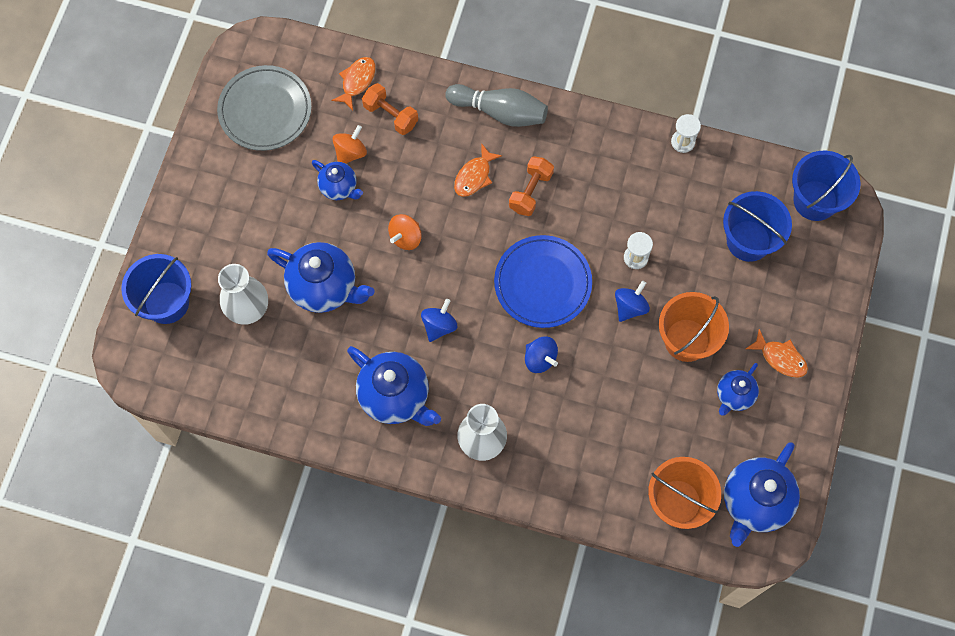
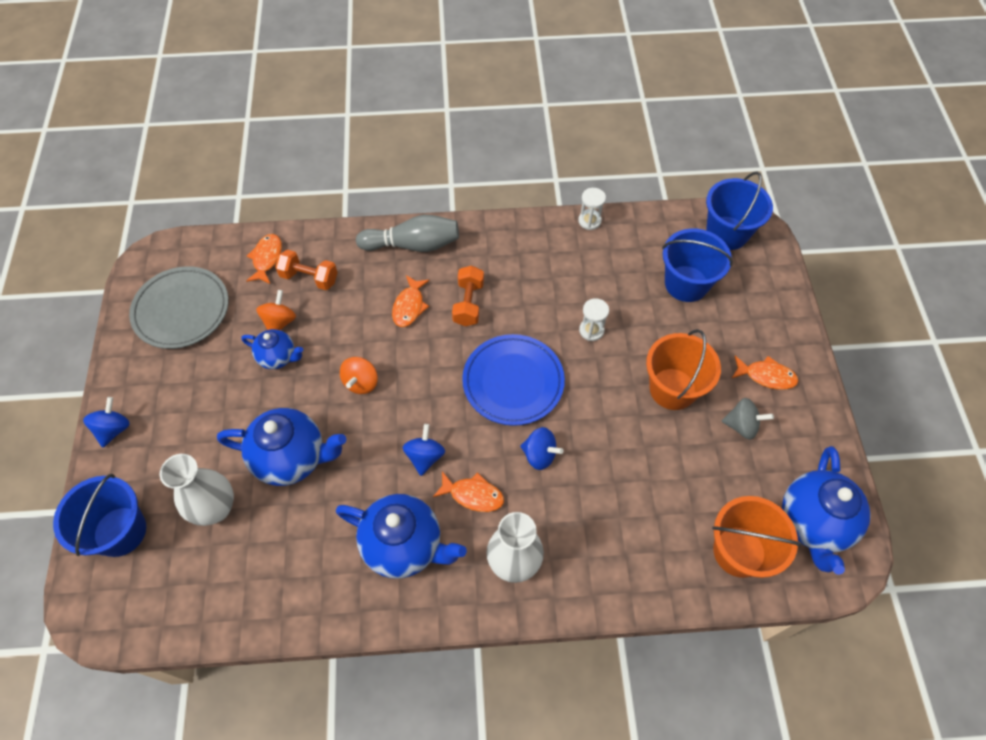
camera: 20 degrees left, 10 degrees down
blue spinning top [615,281,650,322] -> blue spinning top moved to [83,397,130,447]
blue teapot [717,363,759,415] -> grey spinning top [722,398,774,440]
none -> orange fish [433,471,504,512]

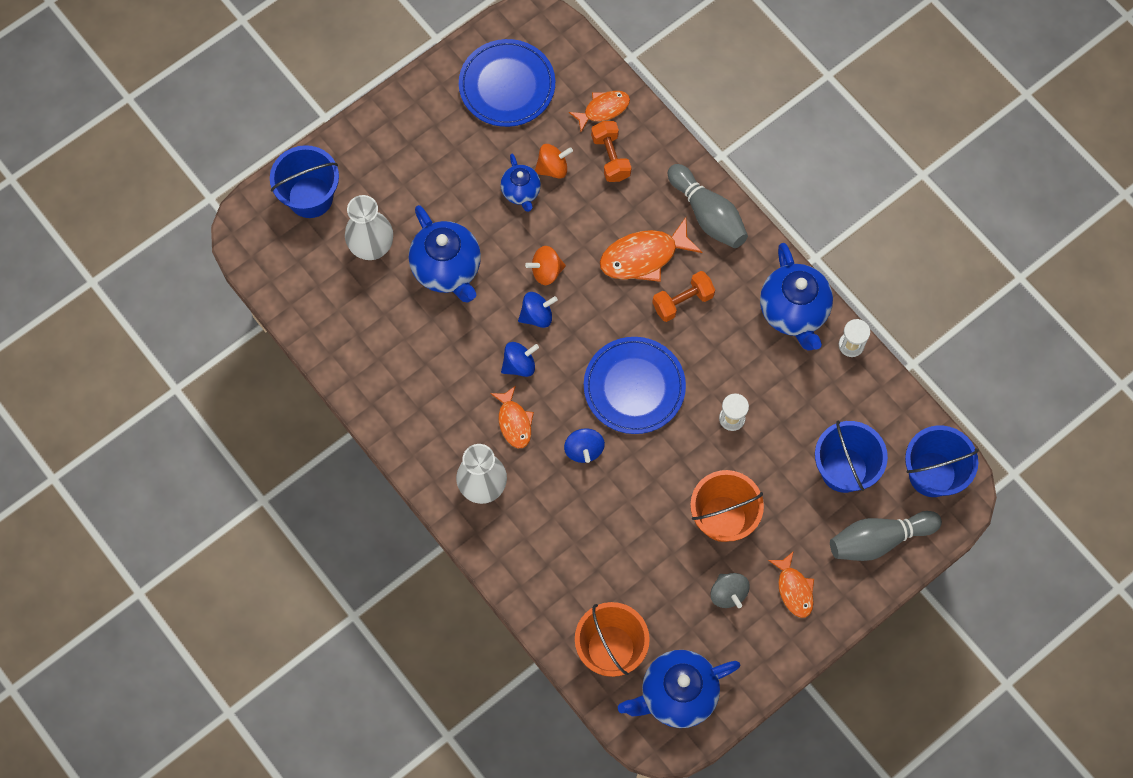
camera: 55 degrees right, 10 degrees up
blue spinning top [83,397,130,447] -> blue spinning top moved to [518,292,558,328]
grey plate [129,266,229,349] -> blue plate [459,39,555,127]
blue teapot [336,494,467,579] -> blue teapot moved to [760,243,833,351]
orange fish [392,275,430,327] -> orange fish [600,217,702,282], size x1.60
none -> grey bowling pin [830,511,942,561]

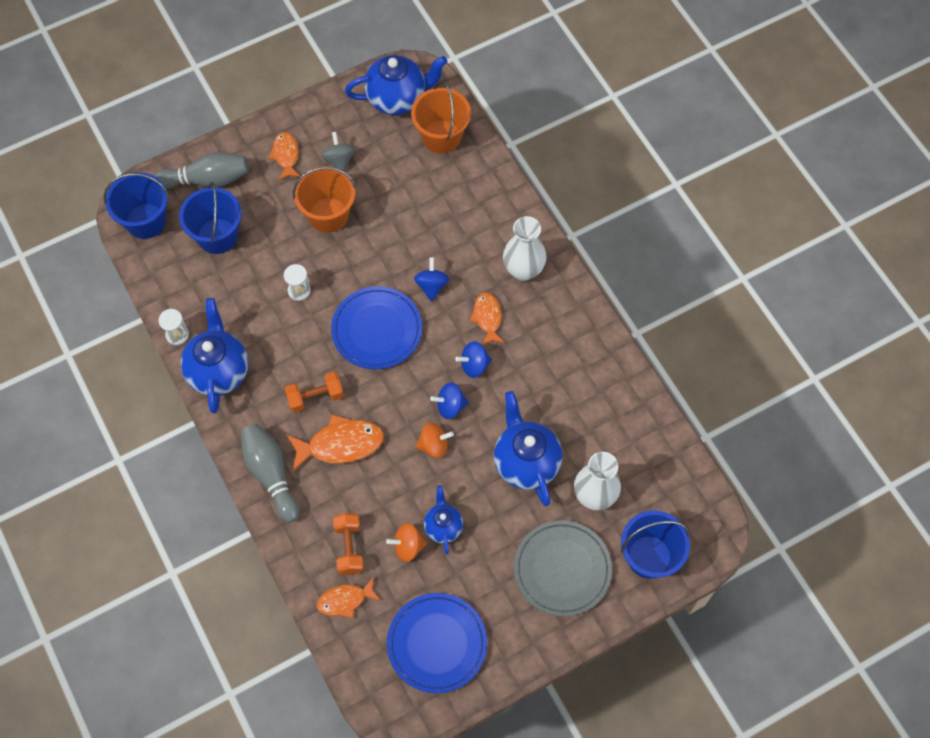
camera: 170 degrees left, 5 degrees down
none -> grey plate [514,520,612,617]

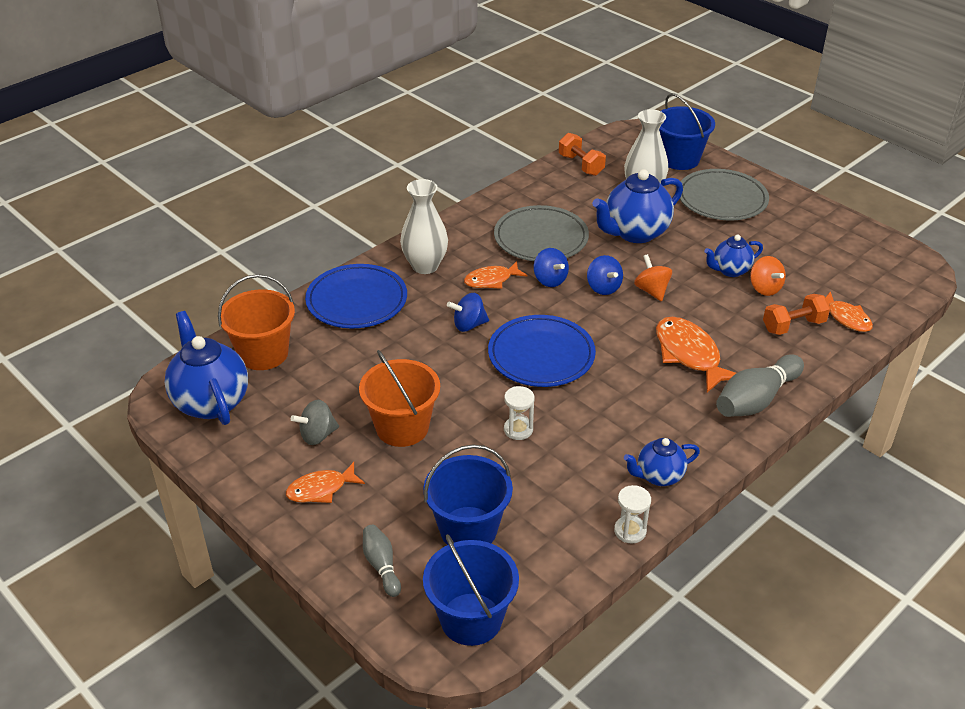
camera: 105 degrees left, 25 degrees down
grey bowling pin [153,152,249,189] -> grey bowling pin [363,525,401,597], size x0.56
blue teapot [181,298,248,414] -> blue teapot [624,438,700,486], size x0.57
orange dumbbell [285,372,344,413] -> orange dumbbell moved to [559,133,606,176]
blue plate [387,593,487,693] -> blue plate moved to [305,264,407,328]
none -> grey plate [494,205,589,261]

